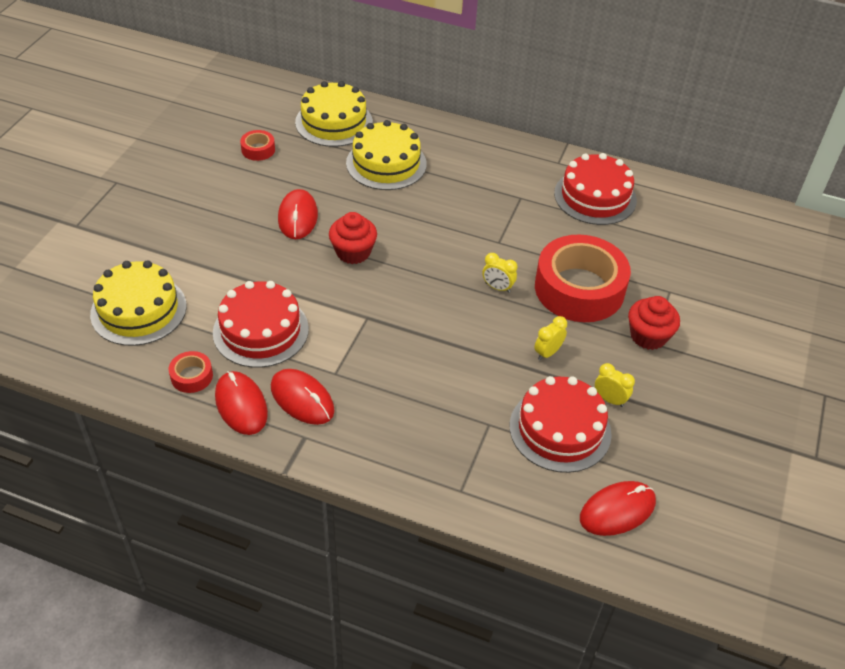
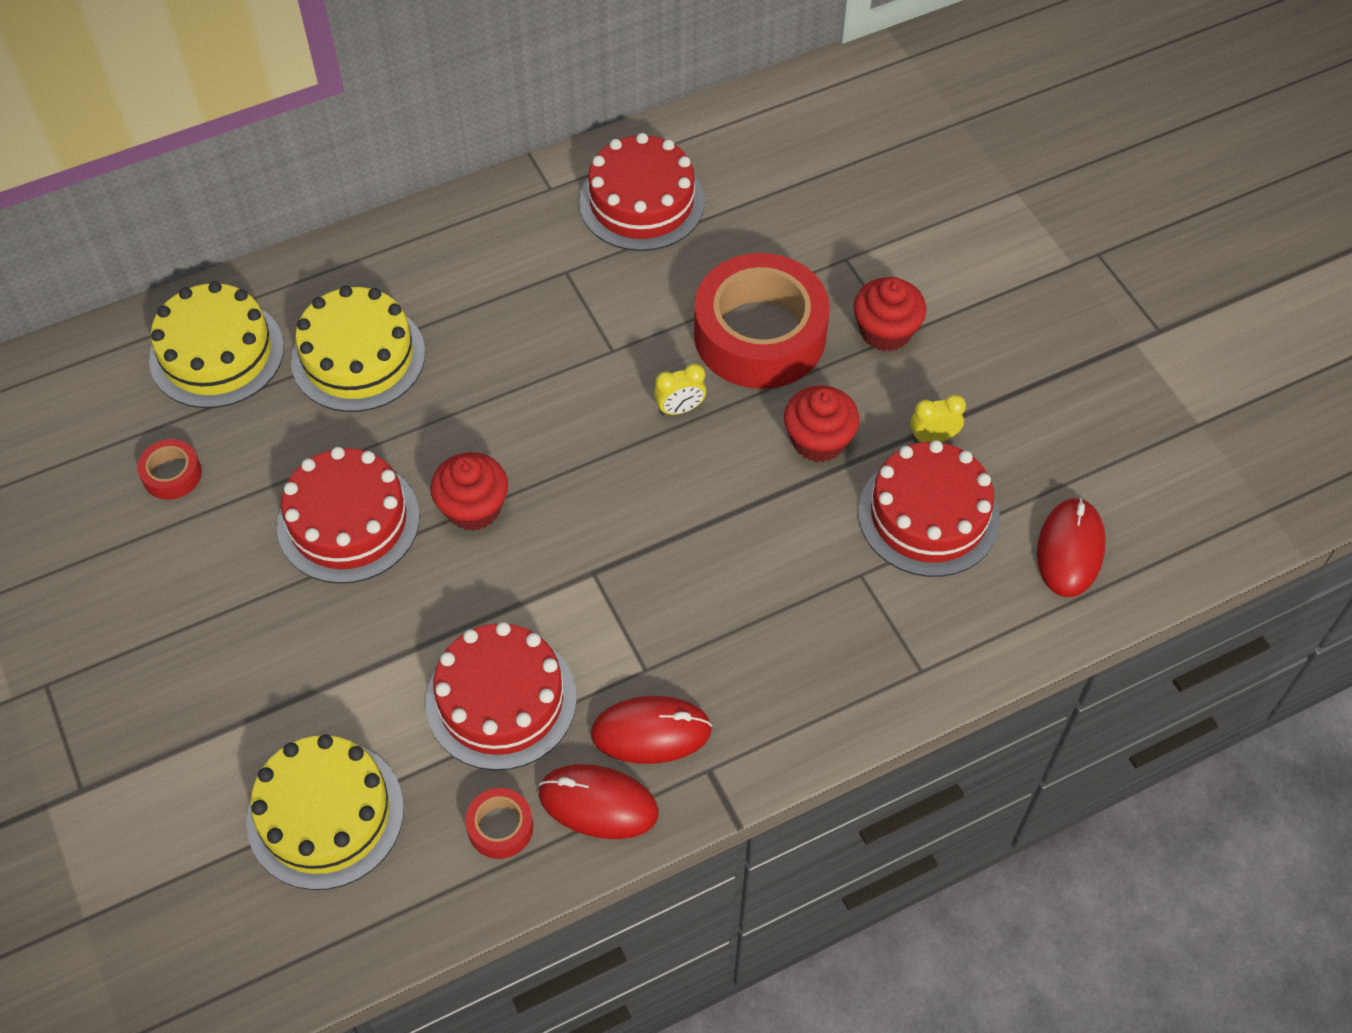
camera: 45 degrees left, 10 degrees up
red mouse [278,189,318,239] -> red cake [277,447,420,584]
yellow clock [534,316,567,360] -> red cupcake [784,386,860,462]

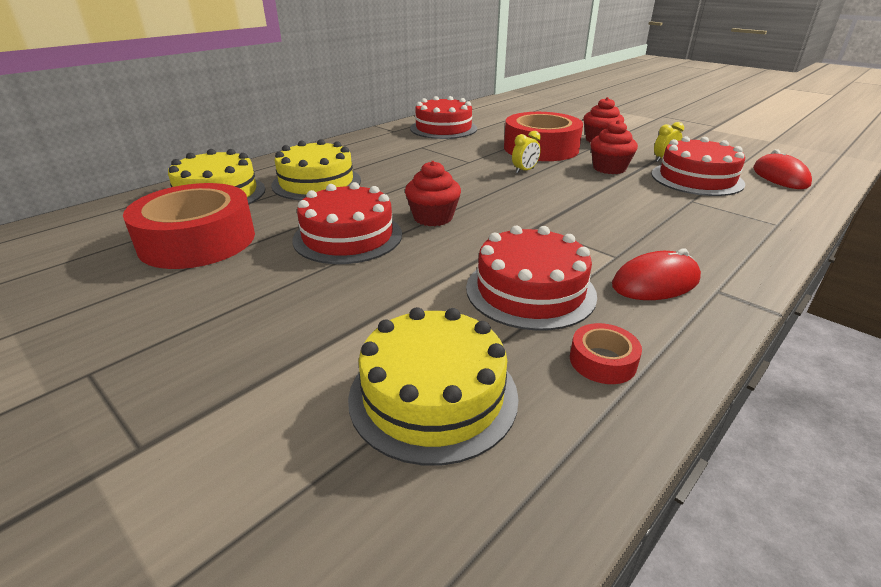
camera: 20 degrees left, 25 degrees down
red tape [137,439,202,500] -> red tape [123,183,255,269], size x2.39
red mouse [538,764,659,839] -> none

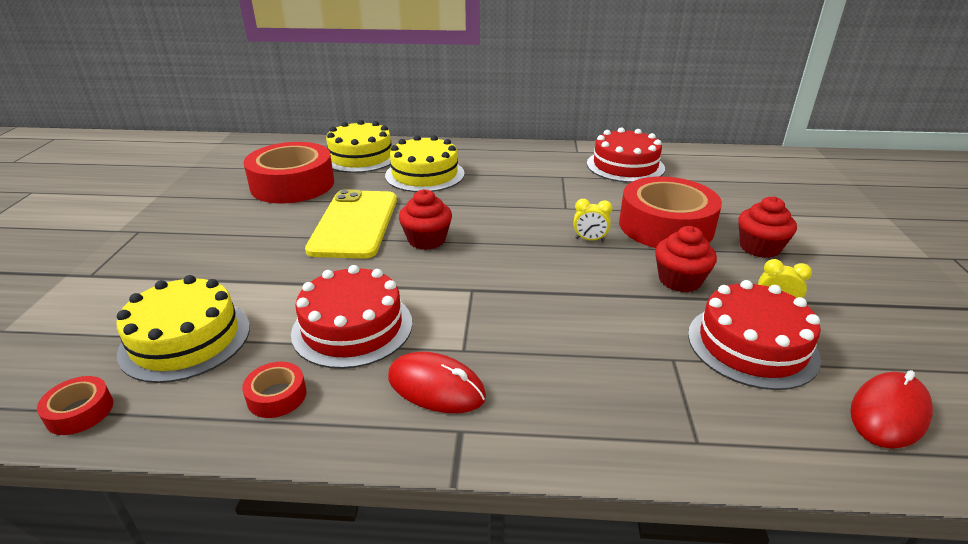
camera: 50 degrees right, 0 degrees up
red cake [292,182,402,264] -> yellow phone [305,189,397,258]
none -> red tape [37,376,113,435]

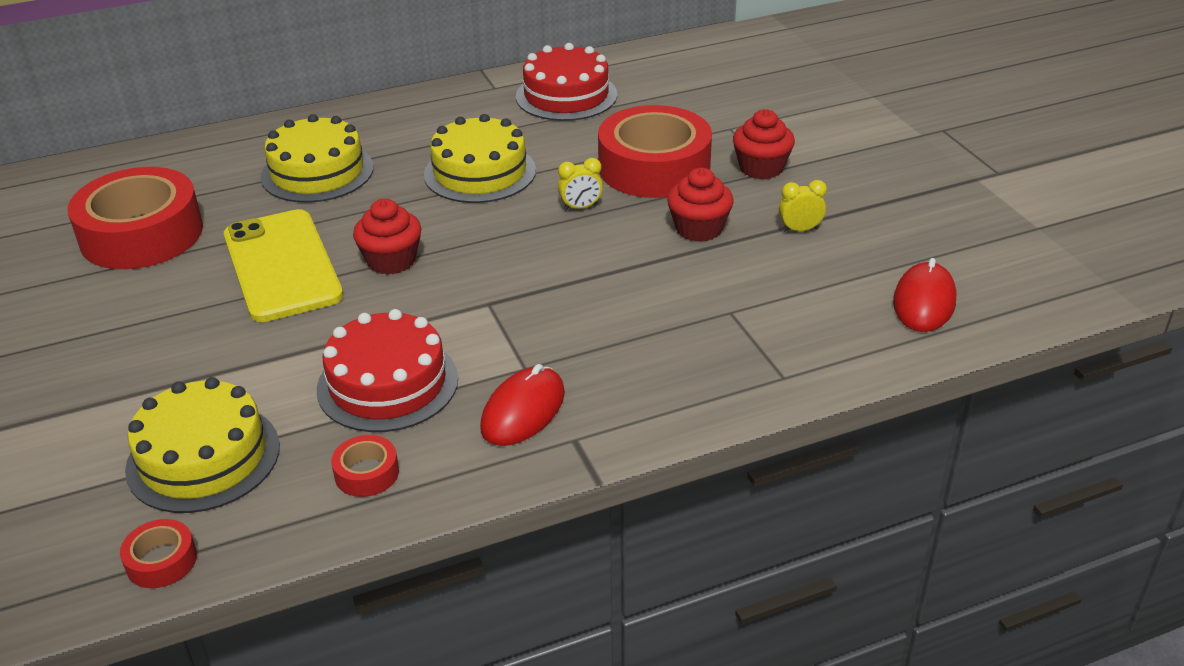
camera: 25 degrees left, 5 degrees up
yellow cake [326,120,392,173] -> yellow cake moved to [424,114,536,203]
red mouse [388,352,486,413] -> red mouse turned 60 degrees counterclockwise [480,364,565,446]
red cake [688,280,821,390] -> none

